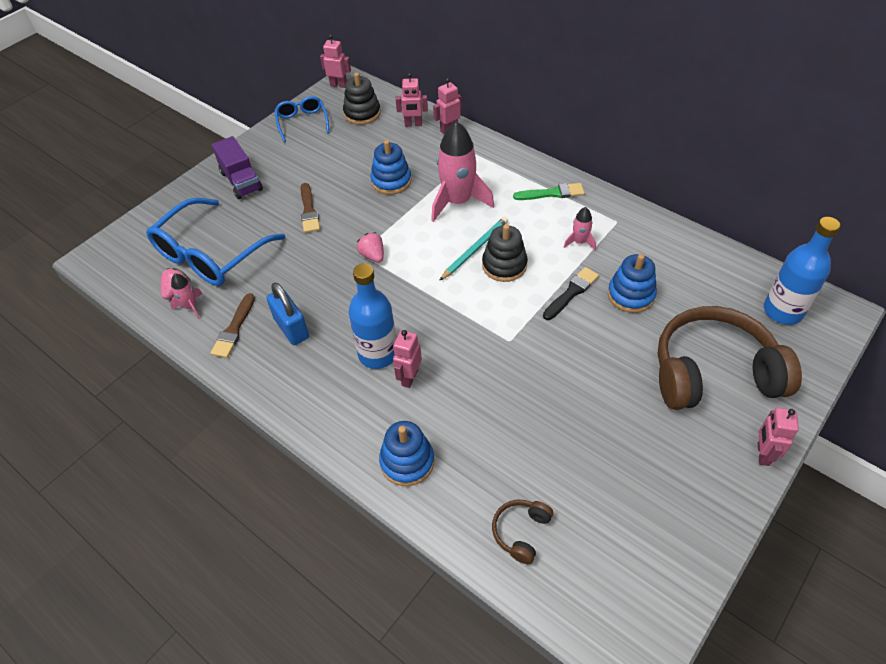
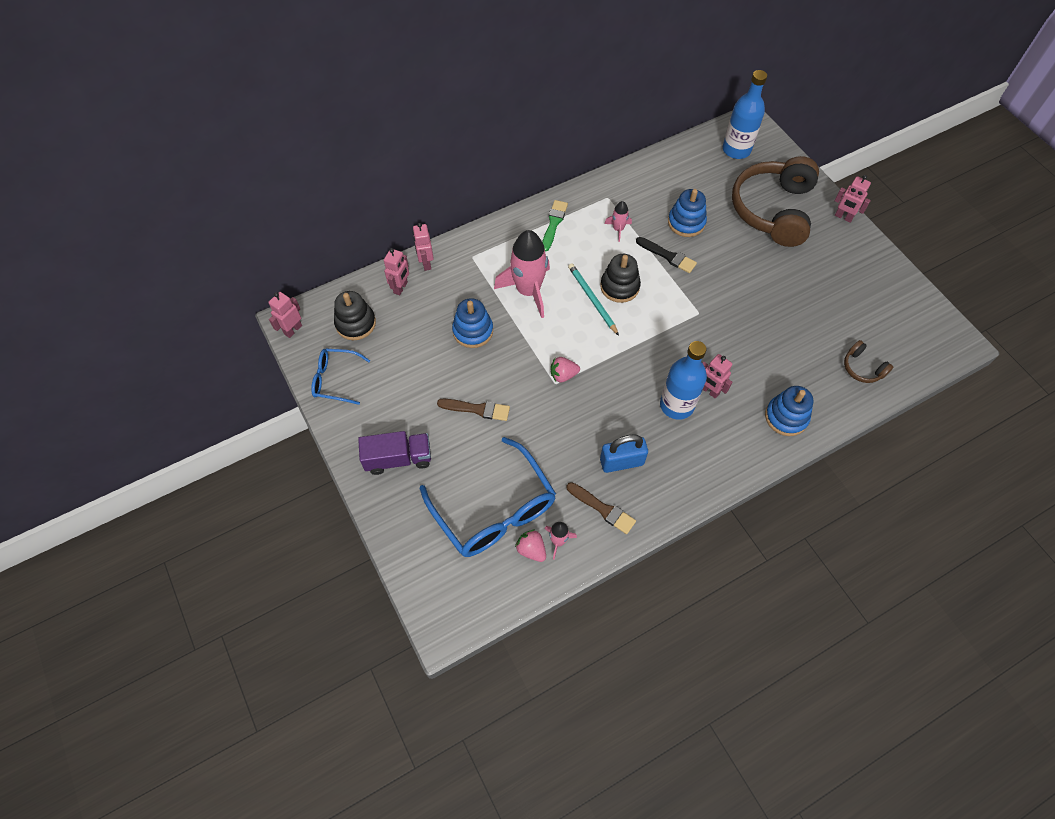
camera: 70 degrees left, 10 degrees up
black brush [543,267,599,320] -> black brush turned 150 degrees clockwise [636,237,697,273]

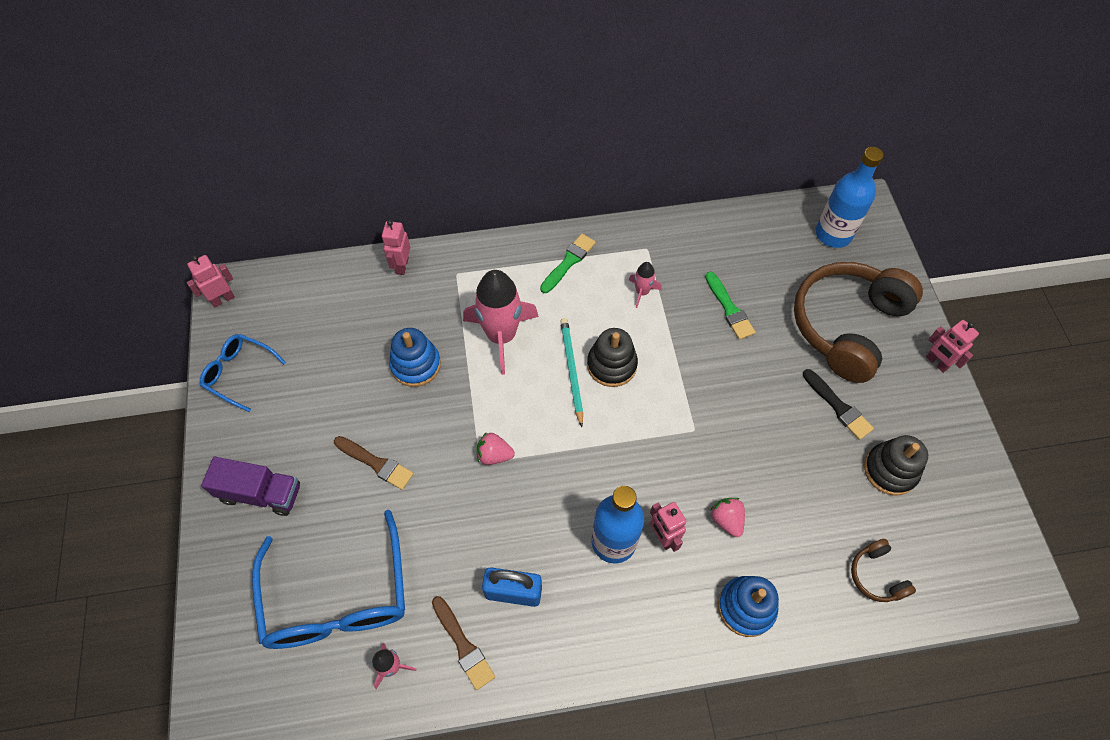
camera: 20 degrees right, 0 degrees up
black stacking toy [334,291,376,340] -> black stacking toy moved to [864,435,928,495]
pink robot [384,248,409,295] -> none
pink strawberry [515,530,546,562] -> pink strawberry moved to [711,498,745,537]
black brush [636,237,697,273] -> black brush moved to [803,369,874,440]
blue stacking toy [668,189,707,237] -> green brush [705,272,755,340]

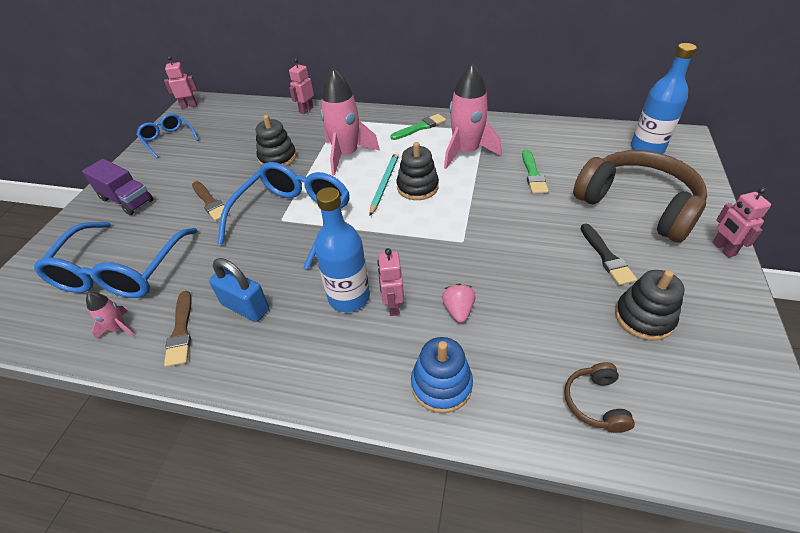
camera: 25 degrees right, 15 degrees down
blue stacking toy [389,328,441,387] -> black stacking toy [256,115,296,166]
pink strawberry [477,432,515,465] -> blue glasses [218,162,350,270]
pink rocket [629,262,662,308] -> pink rocket [444,63,501,169], size x2.14
brown headphones [794,262,923,383] -> brown headphones turned 75 degrees clockwise [573,150,707,243]

